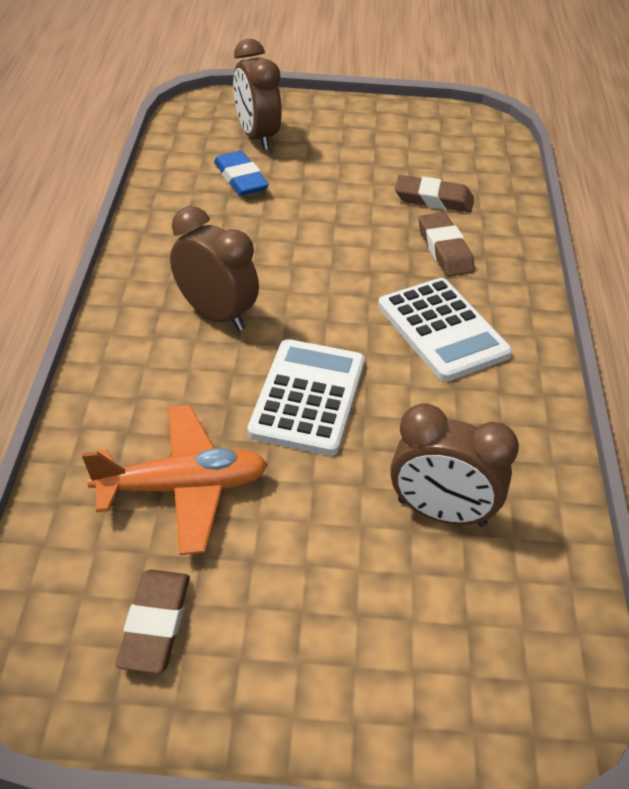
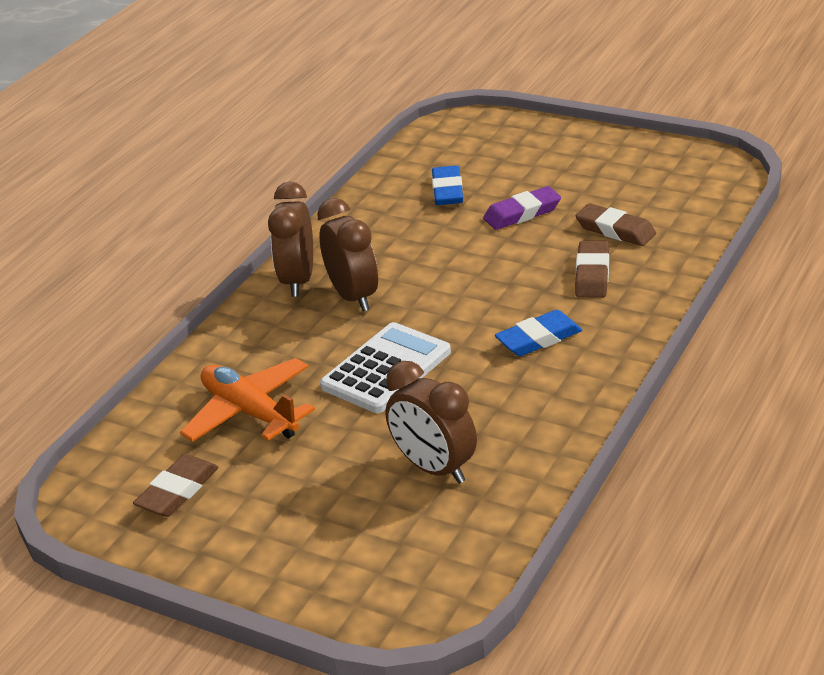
camera: 30 degrees right, 10 degrees down
orange plane [82,405,268,555] -> orange plane turned 150 degrees counterclockwise [180,358,315,442]
brown clock [233,39,282,150] -> brown clock moved to [268,181,313,297]
white calculator [378,278,512,382] -> blue eraser [495,310,582,356]
none -> purple eraser [483,186,561,230]

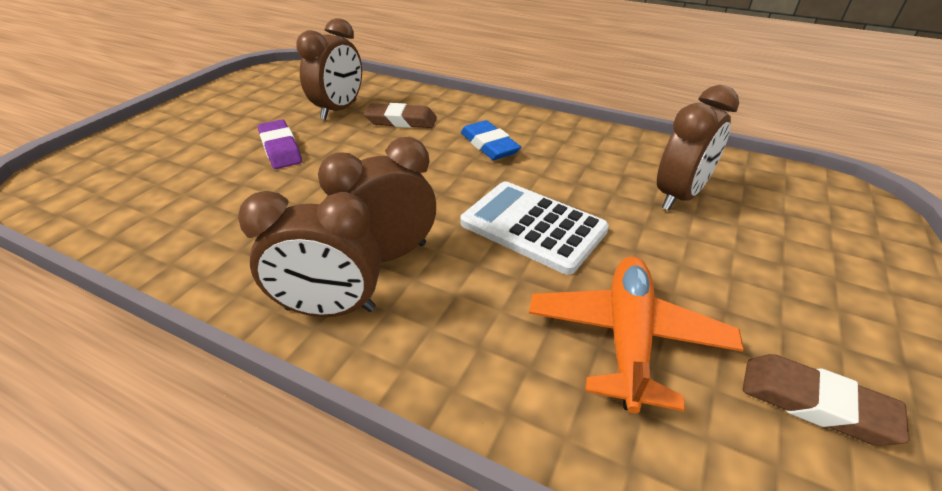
camera: 95 degrees left, 5 degrees up
orange plane [180,358,315,442] -> orange plane turned 150 degrees clockwise [529,257,744,413]
blue eraser [432,165,463,205] -> none
brown eraser [575,203,656,246] -> brown clock [296,18,362,120]

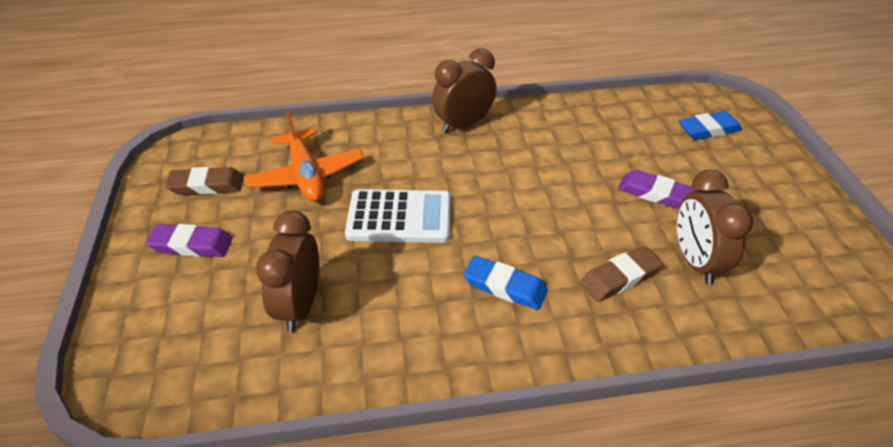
camera: 145 degrees right, 5 degrees up
brown clock [318,137,436,262] -> none
none -> purple eraser [146,224,232,257]
none -> blue eraser [679,111,742,140]

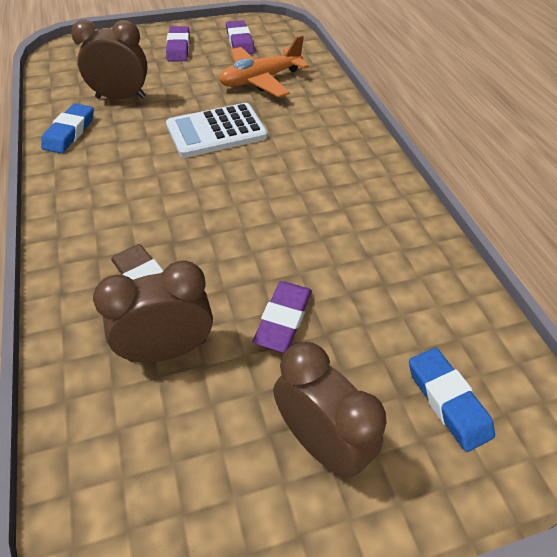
camera: 80 degrees right, 5 degrees up
brown eraser [165,167,243,195] -> purple eraser [226,20,255,54]
white calculator [345,189,451,243] -> white calculator turned 75 degrees clockwise [166,103,268,158]
brown clock [432,48,496,133] -> brown clock moved to [273,342,387,478]
blue eraser [463,256,548,310] -> blue eraser moved to [41,103,94,153]

